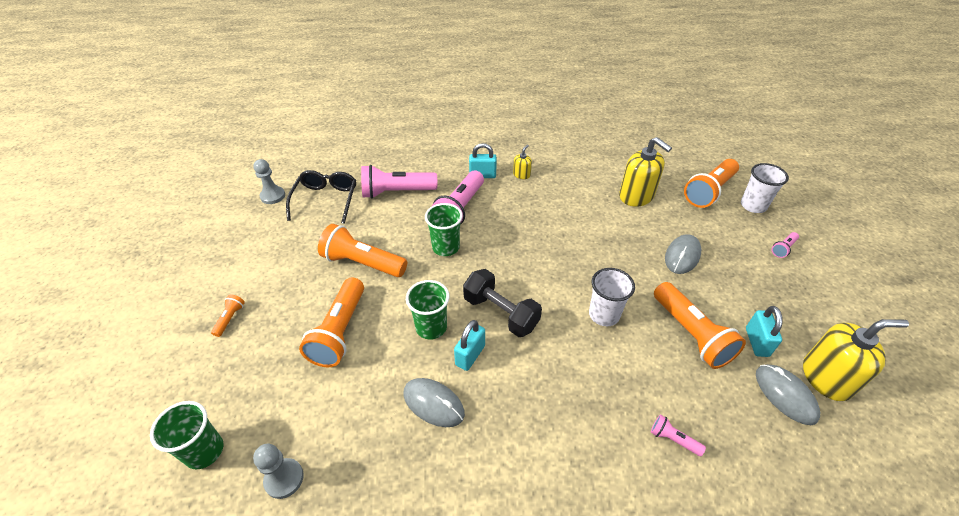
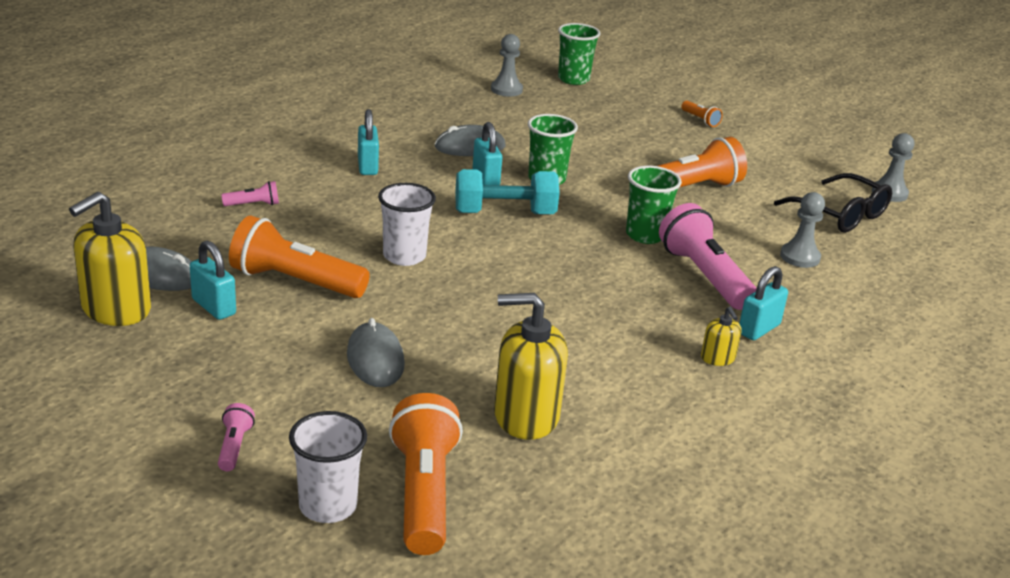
camera: 130 degrees right, 15 degrees down
orange flashlight [299,277,364,367] -> none
pink flashlight [361,165,437,199] -> grey pawn [780,192,825,268]
black dumbbell [463,269,542,337] -> turquoise dumbbell [455,169,560,215]
none -> turquoise padlock [358,109,379,175]

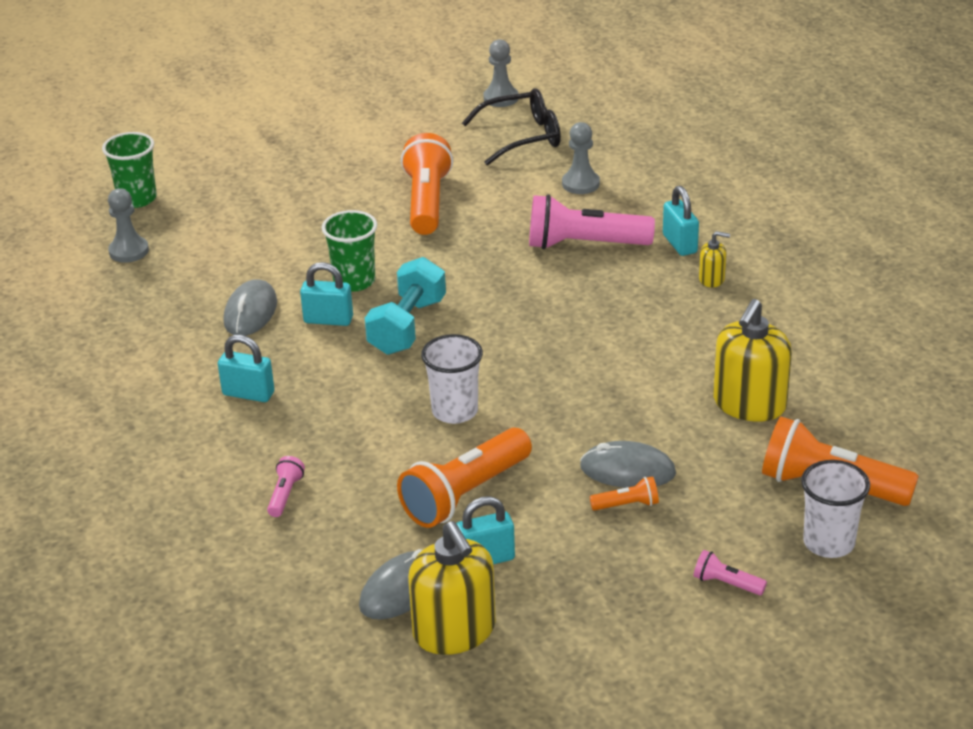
camera: 60 degrees left, 5 degrees up
green cup [626,166,682,244] -> none
orange flashlight [681,101,723,127] -> orange flashlight moved to [590,476,659,511]

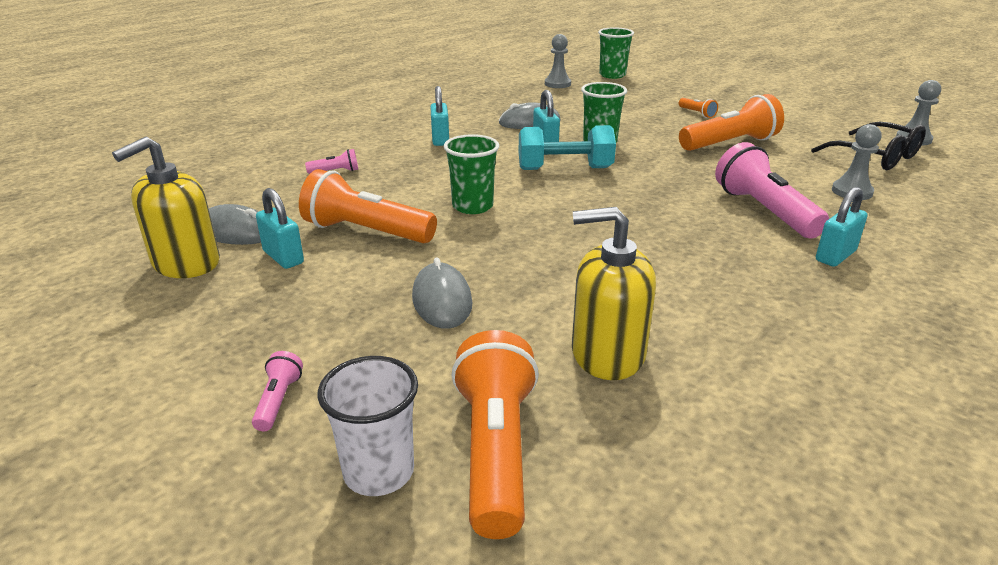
camera: 65 degrees right, 5 degrees down
white cup [421,334,483,424] -> green cup [443,134,499,214]
orange flashlight [590,476,659,511] -> orange flashlight moved to [679,98,718,118]
yellow soap dispenser [699,231,730,287] -> none

